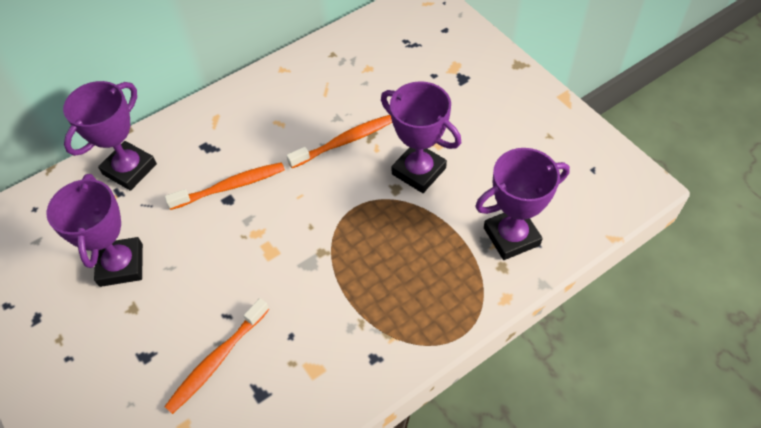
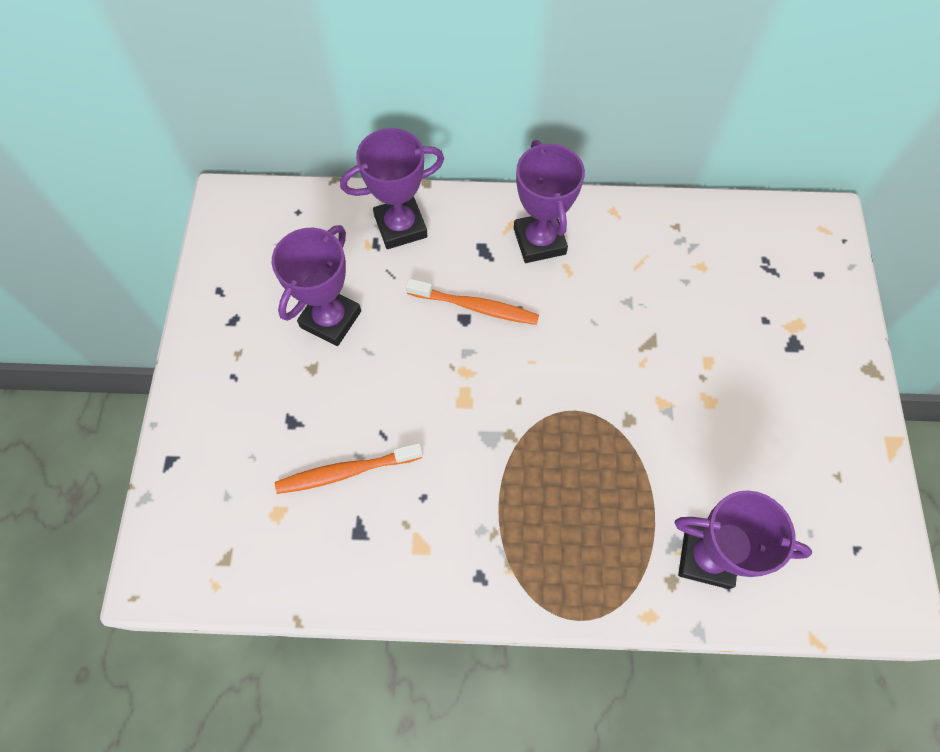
camera: 35 degrees right, 10 degrees up
orange toothbrush [286,115,392,168] -> none
purple trophy [381,81,461,193] -> purple trophy moved to [514,140,585,263]

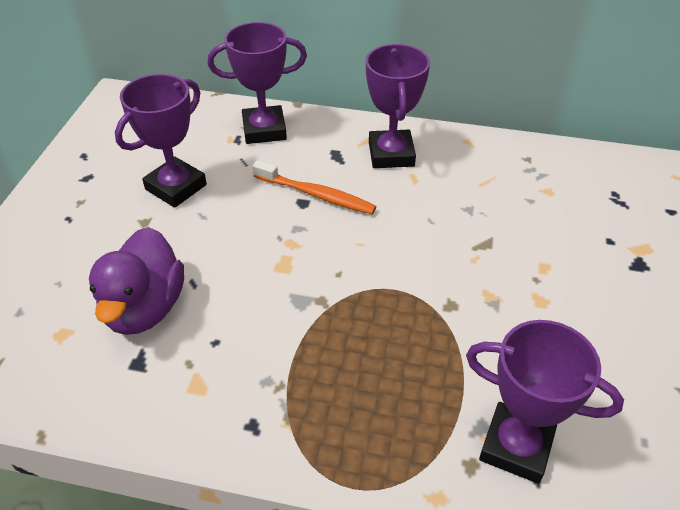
camera: 10 degrees right, 20 degrees down
orange toothbrush [275,443,423,494] -> purple duck [89,227,184,335]

